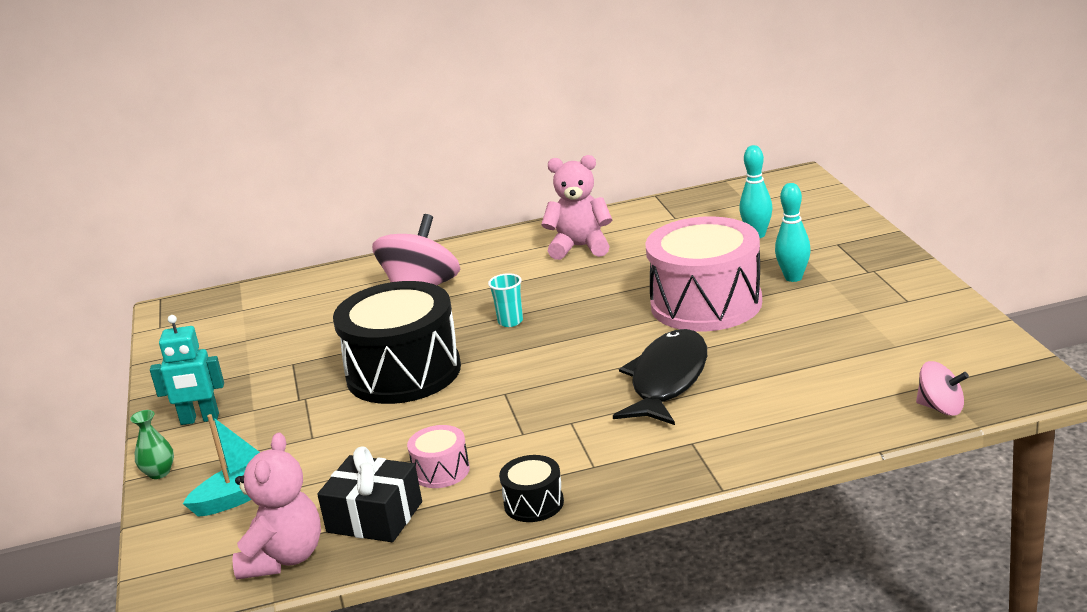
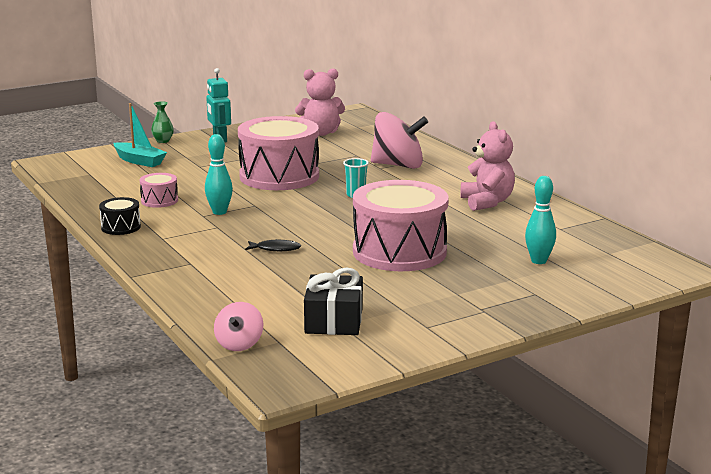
camera: 70 degrees right, 5 degrees down
pink teddy bear [232,433,321,580] -> pink teddy bear moved to [295,68,345,136]
black gift [317,446,422,542] -> black gift moved to [304,268,363,335]
black drum [333,281,461,404] -> pink drum [238,116,319,190]
black fish [613,329,707,425] -> black fish [245,239,301,251], size x0.43
turquoise bowling pin [775,183,811,282] -> turquoise bowling pin moved to [205,134,233,215]

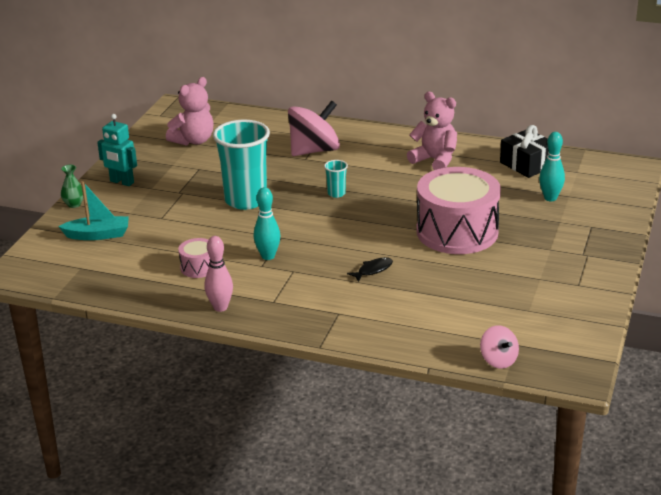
camera: 40 degrees left, 10 degrees up
black drum [99,197,141,235] -> pink bowling pin [205,236,233,312]
pink drum [238,116,319,190] -> turquoise cup [213,120,270,210]
black gift [304,268,363,335] -> black gift moved to [500,125,549,178]

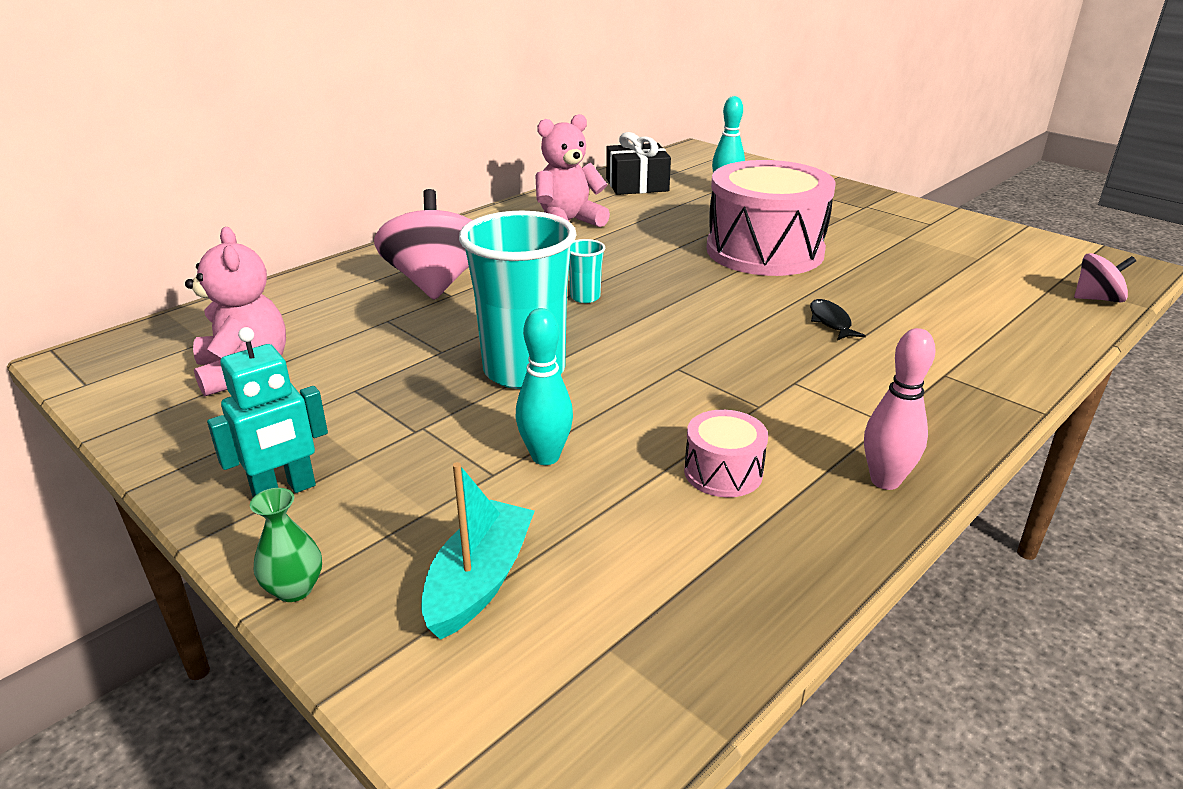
camera: 65 degrees left, 0 degrees up
turquoise bowling pin [254,187,280,260] -> turquoise bowling pin moved to [516,308,573,465]

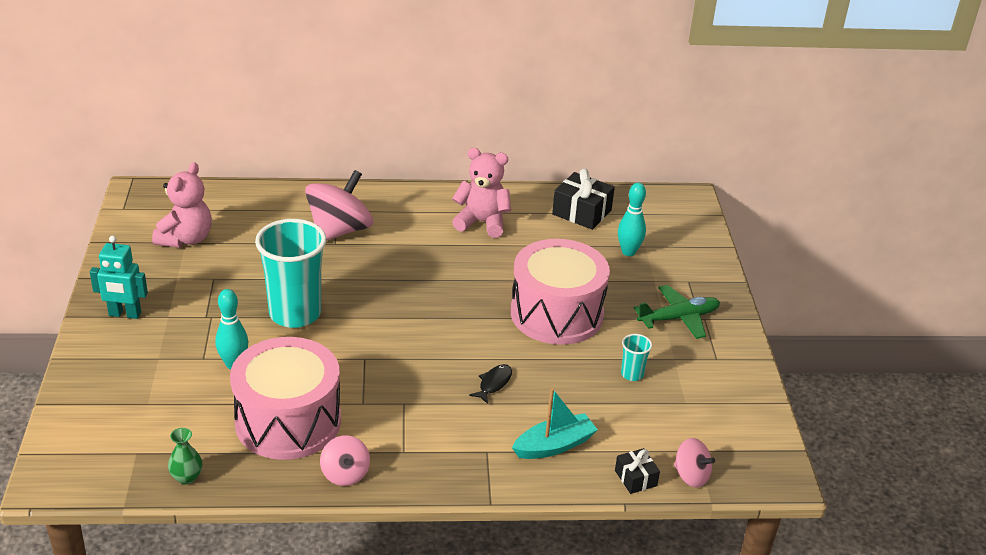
camera: 40 degrees right, 5 degrees up
green vase [250,488,322,602] -> green vase moved to [168,428,203,484]
turquoise boat [421,462,535,640] -> turquoise boat moved to [512,388,598,459]
turquoise cup [569,239,605,303] -> turquoise cup moved to [621,334,652,381]
pink drum [684,409,768,497] -> pink drum [230,337,341,460], size x2.29
pink bowling pin [864,328,935,490] -> pink spinning top [320,435,370,486]
none -> black gift [615,448,660,494]
none -> green plane [634,285,720,339]

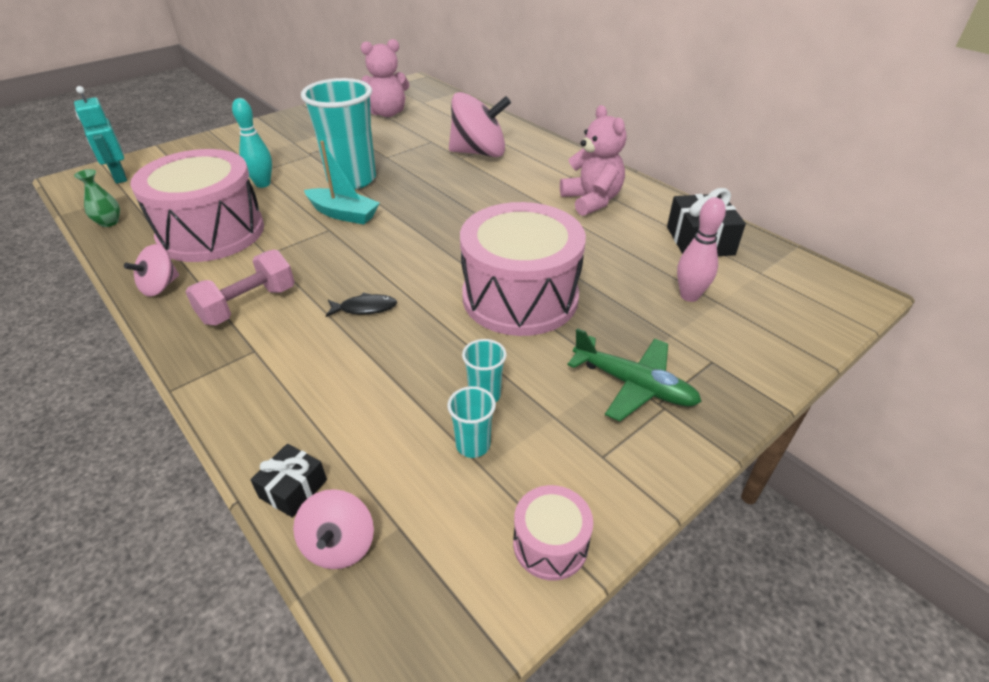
camera: 55 degrees right, 5 degrees up
turquoise robot [90,236,148,319] -> turquoise robot moved to [74,86,127,184]
turquoise boat [512,388,598,459] -> turquoise boat moved to [304,141,380,224]
turquoise bowling pin [618,182,646,256] -> pink bowling pin [677,197,726,302]
none -> pink dumbbell [186,249,295,325]
none -> turquoise cup [447,386,496,458]
none -> pink drum [513,485,593,581]

